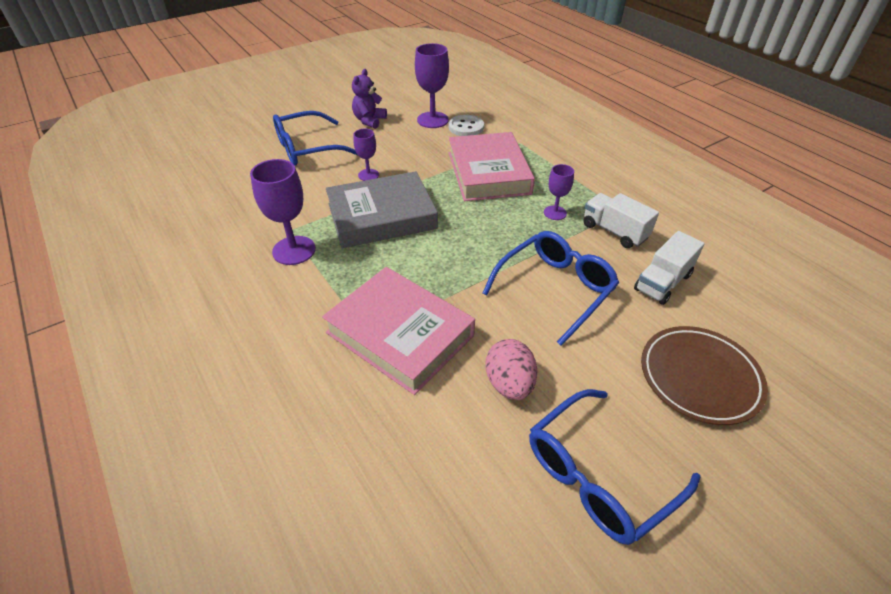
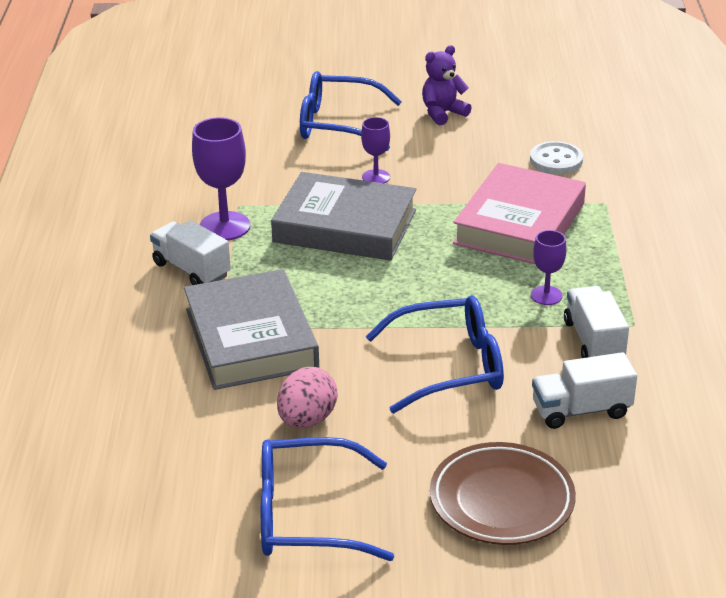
camera: 35 degrees right, 10 degrees down
pink book [322,267,475,395] -> grey book [184,269,319,390]
purple goblet [415,43,449,128] -> none
none -> white truck [150,220,231,285]

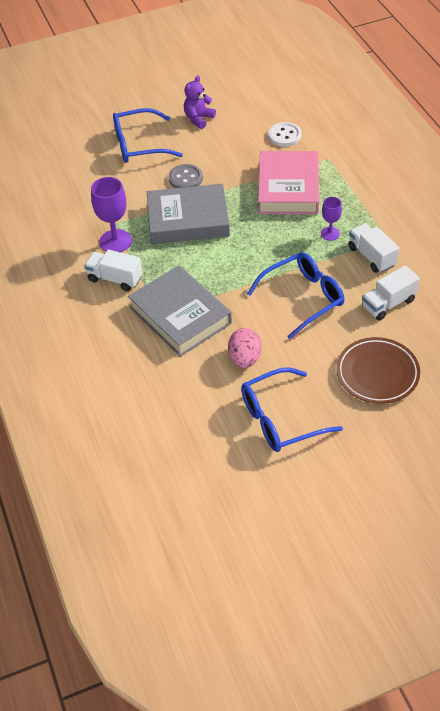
camera: 20 degrees left, 15 degrees up
purple goblet [361,117,390,183] -> grey button [169,164,203,188]

